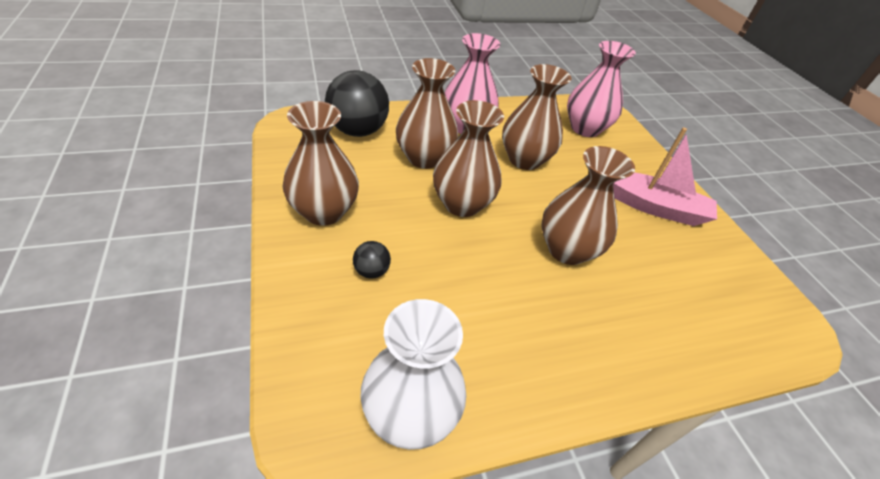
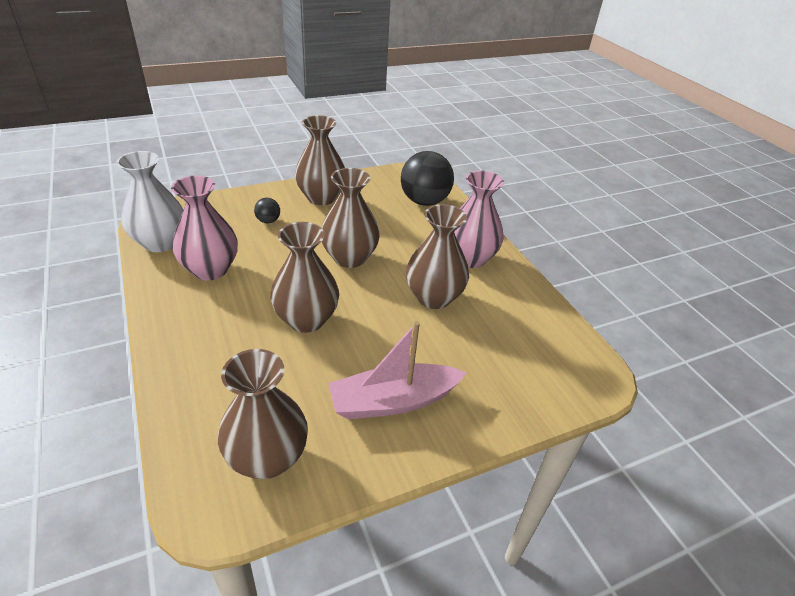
camera: 85 degrees right, 5 degrees down
brown vase [396,58,458,169] -> brown vase moved to [218,349,308,479]
pink vase [567,41,636,137] -> pink vase moved to [171,175,238,280]
pink boat [613,127,717,226] -> pink boat turned 60 degrees clockwise [328,321,467,419]

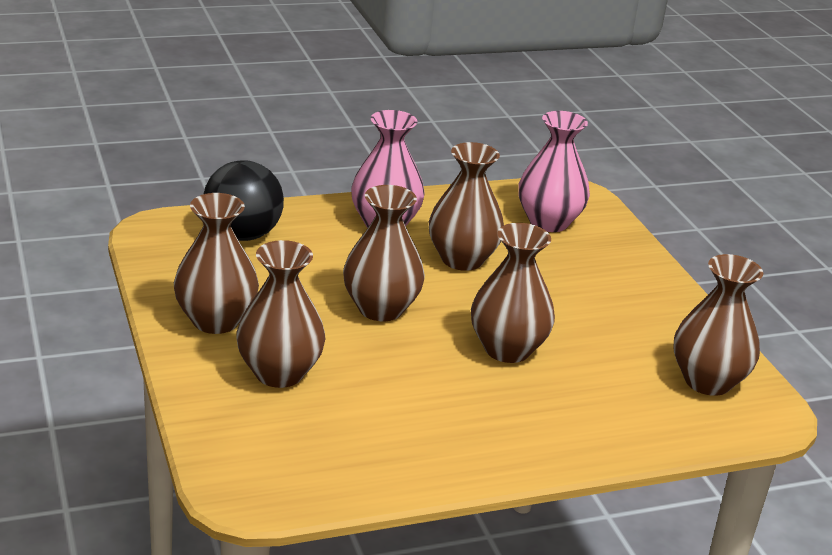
camera: 85 degrees left, 10 degrees down
white vase [116,151,183,252] -> none
pink vase [171,175,238,280] -> pink vase moved to [518,111,590,232]
black ball [254,198,280,223] -> brown vase [236,240,325,388]
pink boat [328,321,467,419] -> none

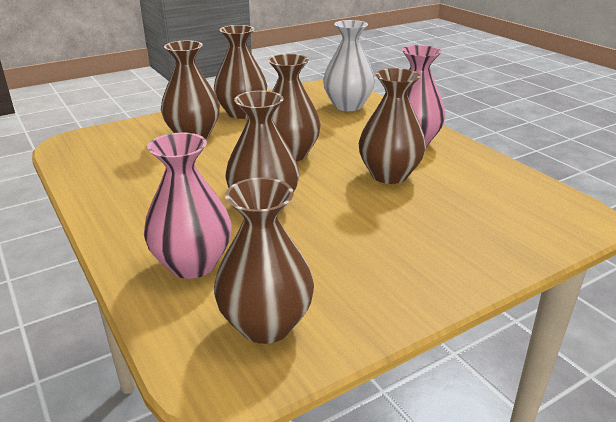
camera: 80 degrees right, 0 degrees up
black ball [204,160,284,241] -> white vase [323,20,375,111]
pink vase [518,111,590,232] -> pink vase moved to [144,132,232,279]

